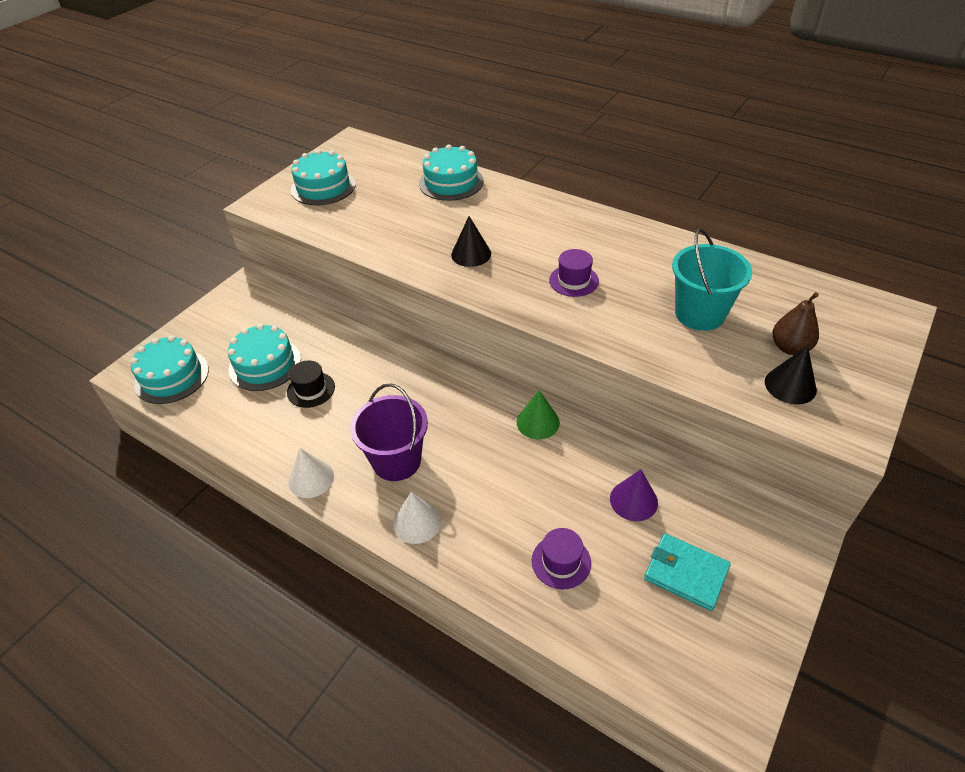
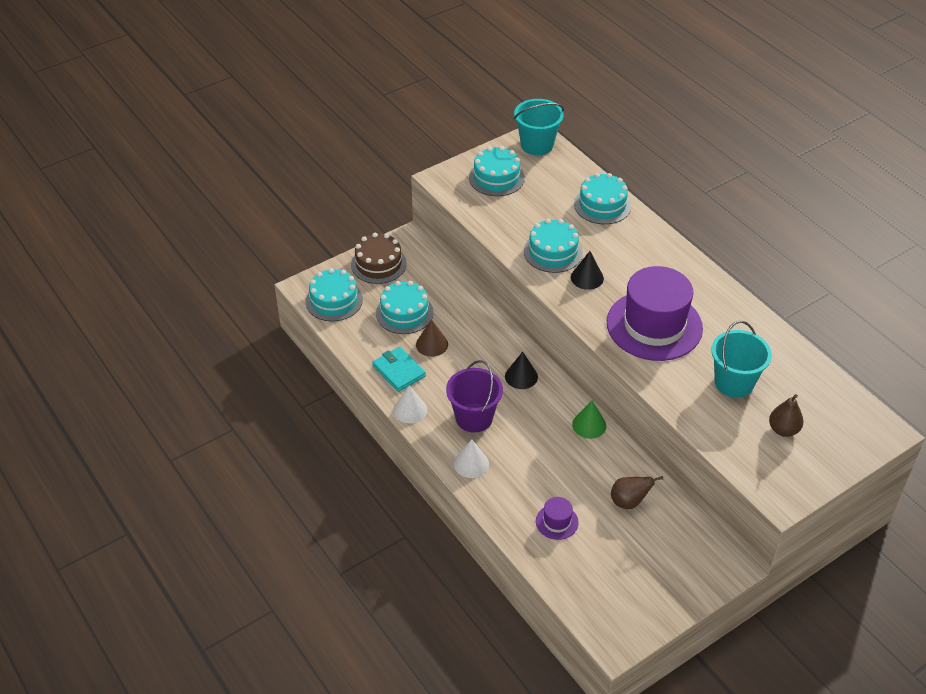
camera: 20 degrees right, 0 degrees up
black hat [287,360,335,408] -> brown cone [416,319,448,357]
purple hat [549,249,599,297] -> purple hat [607,266,703,361], size x2.38
purple cone [610,469,658,521] -> brown pear [611,476,663,509]
turquoise wallet [644,533,731,611] -> turquoise wallet moved to [372,347,426,392]
black cone [765,346,817,405] -> black cone moved to [505,352,538,389]
none -> brown cake [351,233,407,284]
none -> turquoise bucket [514,99,564,155]
none -> turquoise cake [524,219,583,273]

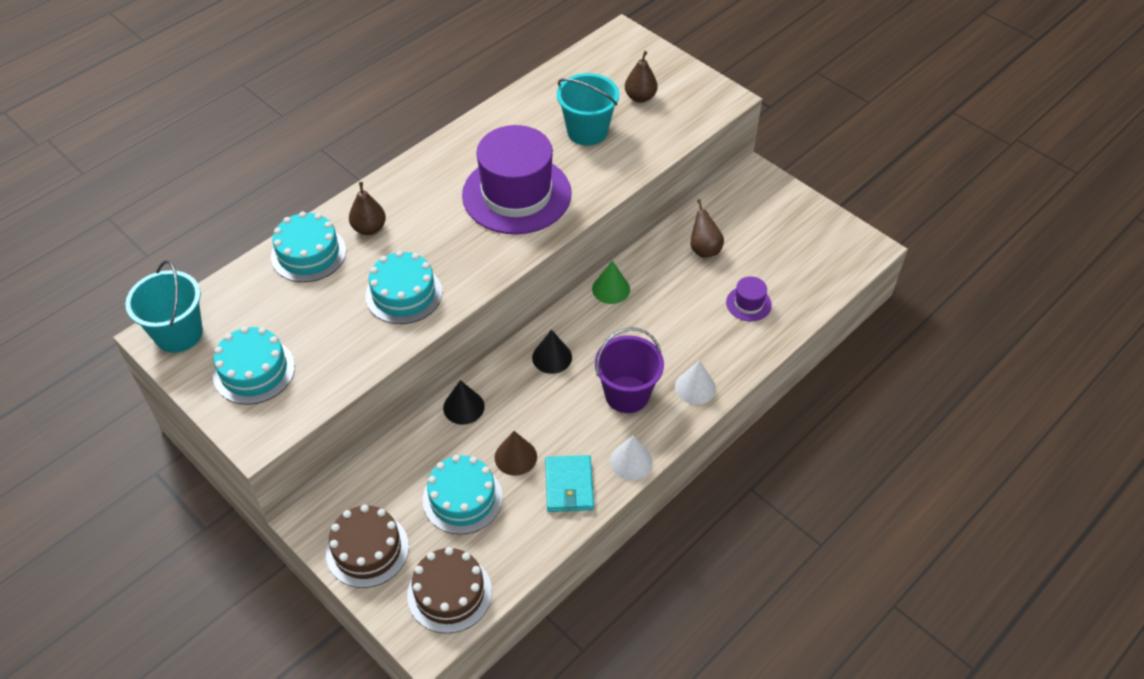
camera: 100 degrees left, 5 degrees up
turquoise cake [306,268,363,321] -> brown cake [407,547,492,633]
turquoise wallet [372,347,426,392] -> turquoise wallet turned 45 degrees counterclockwise [545,455,594,512]
black cone [571,251,604,290] -> black cone moved to [443,380,485,425]
none -> brown pear [349,182,386,235]

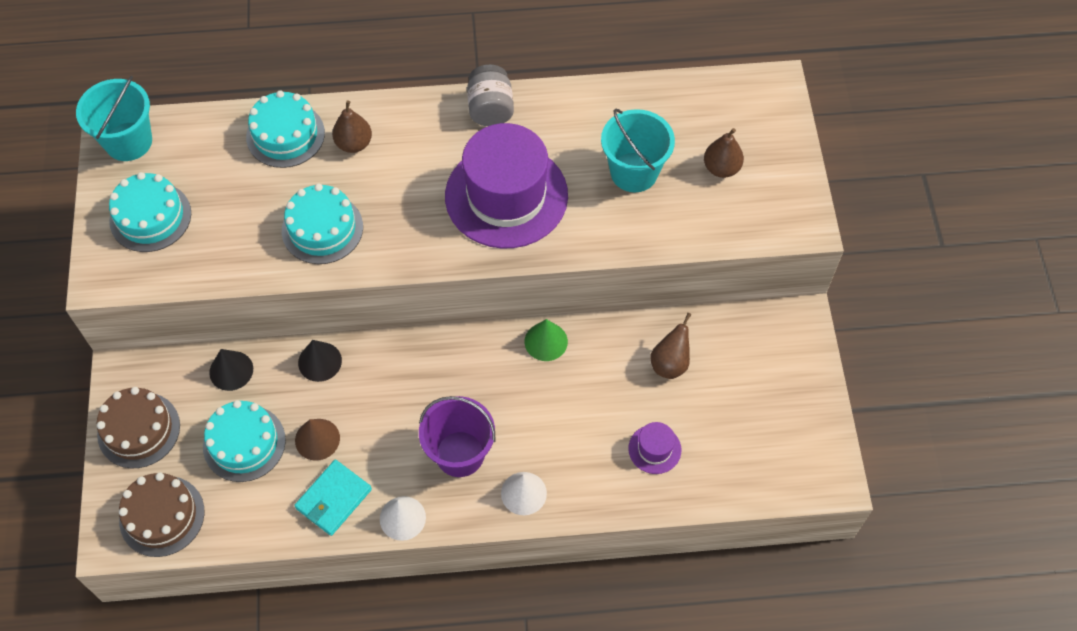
camera: 40 degrees right, 10 degrees up
black cone [532,330,572,374] -> black cone moved to [209,349,253,391]
none -> grey jar [467,65,514,126]

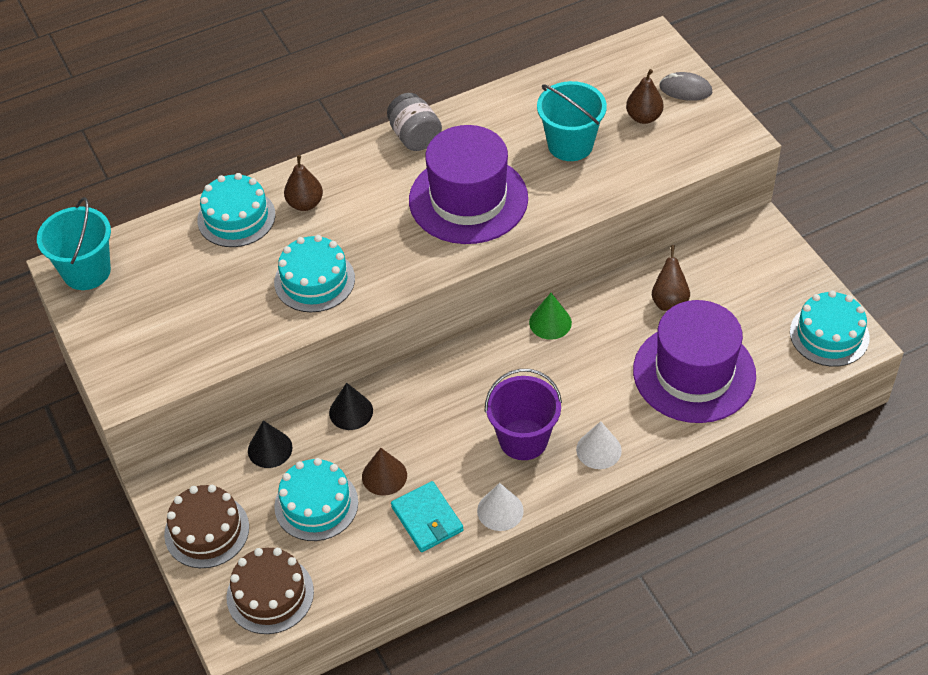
camera: 20 degrees left, 10 degrees down
turquoise cake [109,172,191,252] -> turquoise cake moved to [790,290,870,367]
turquoise wallet [294,460,372,536] -> turquoise wallet turned 45 degrees counterclockwise [391,481,464,552]
purple hat [628,422,681,474] -> purple hat [633,300,756,423], size x2.38
none -> grey mouse [659,72,712,101]

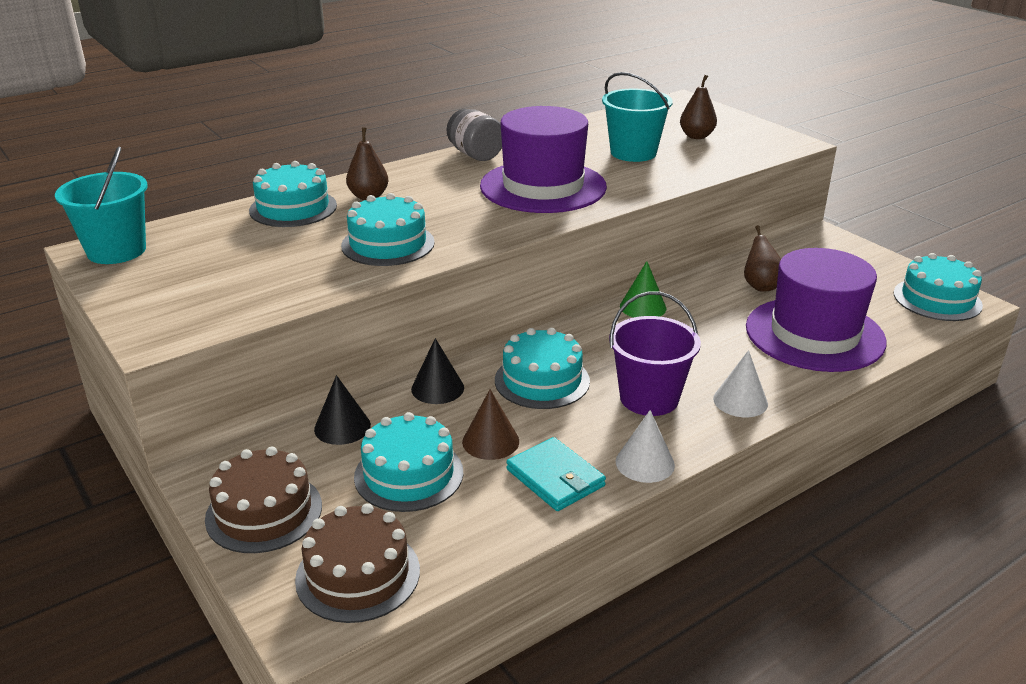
camera: 10 degrees left, 20 degrees down
grey mouse [659,72,712,101] -> none
none -> turquoise cake [495,328,590,409]

